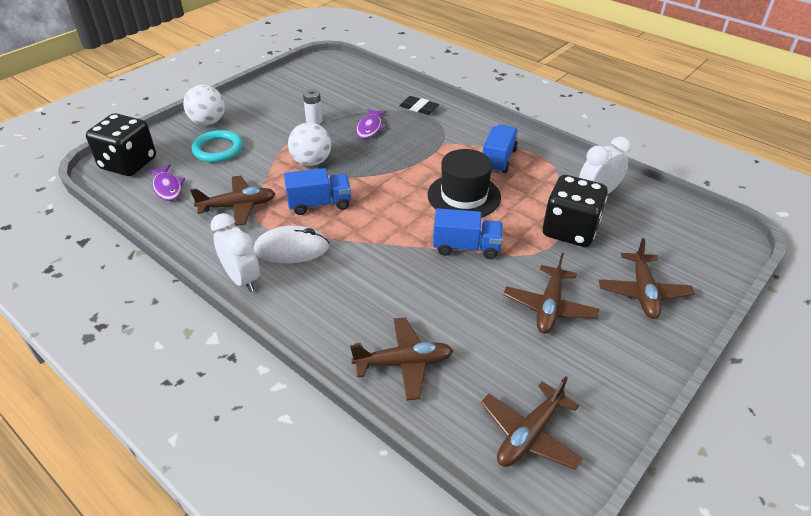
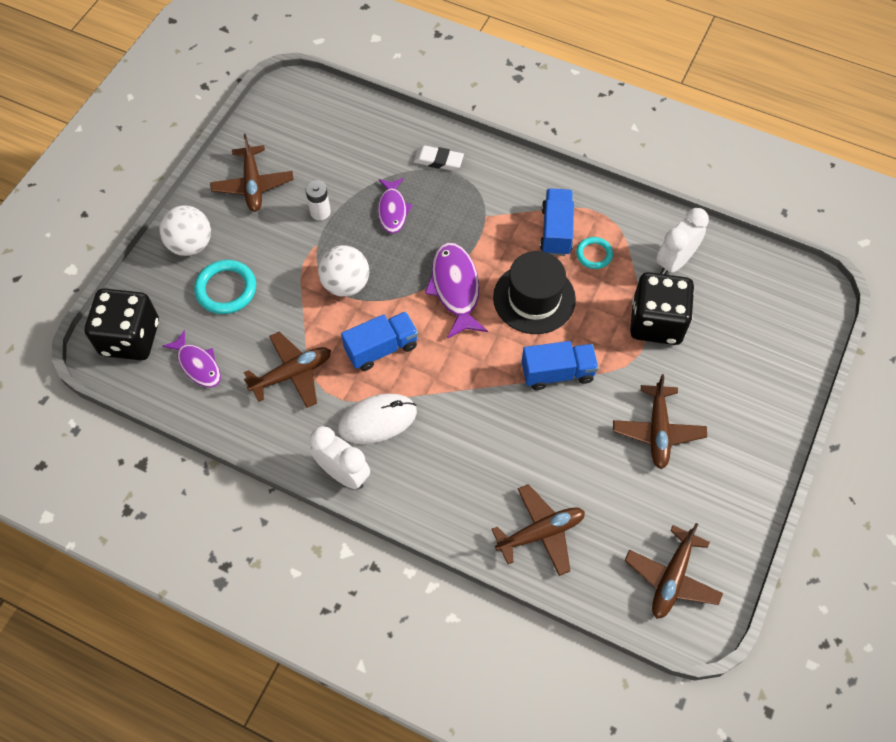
camera: 15 degrees left, 20 degrees up
black eraser [399,96,439,115] -> white eraser [414,145,464,171]
brown plane [599,238,695,319] -> brown plane moved to [210,134,294,212]
none -> purple fish [425,242,488,339]
none -> turquoise ring [576,237,613,269]

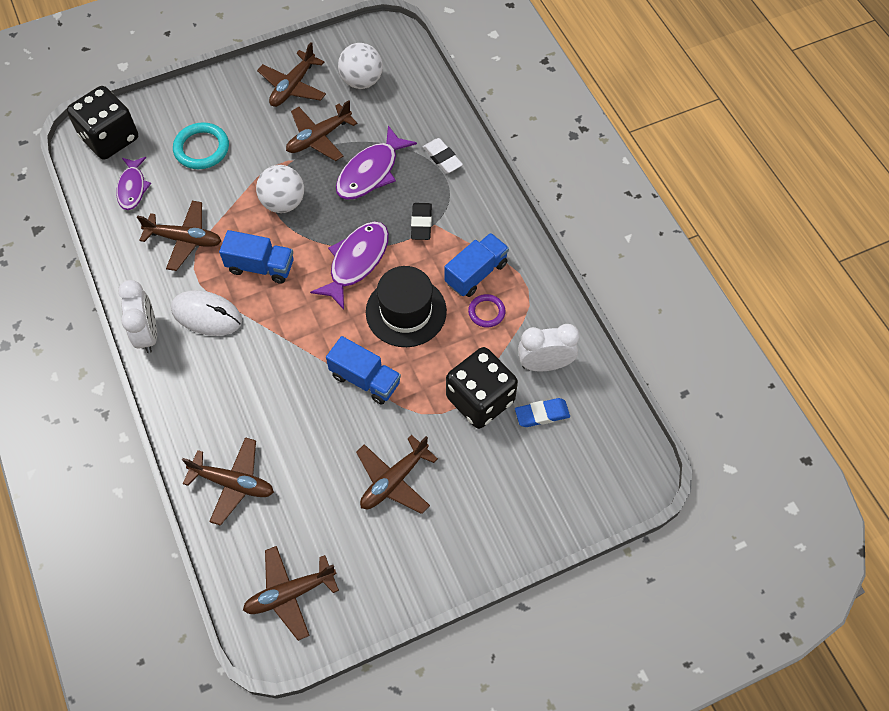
camera: 40 degrees right, 0 degrees up
white ball [159,205,211,256] -> white ball moved to [338,43,383,89]
white battery [305,180,331,220] -> brown plane [286,100,357,161]
purple fish [378,178,413,234] -> purple fish [336,126,417,200], size x1.53
turquoise ring [576,237,613,269] -> purple ring [468,294,505,328]
none -> black eraser [411,203,432,240]
none -> blue eraser [515,398,570,427]

